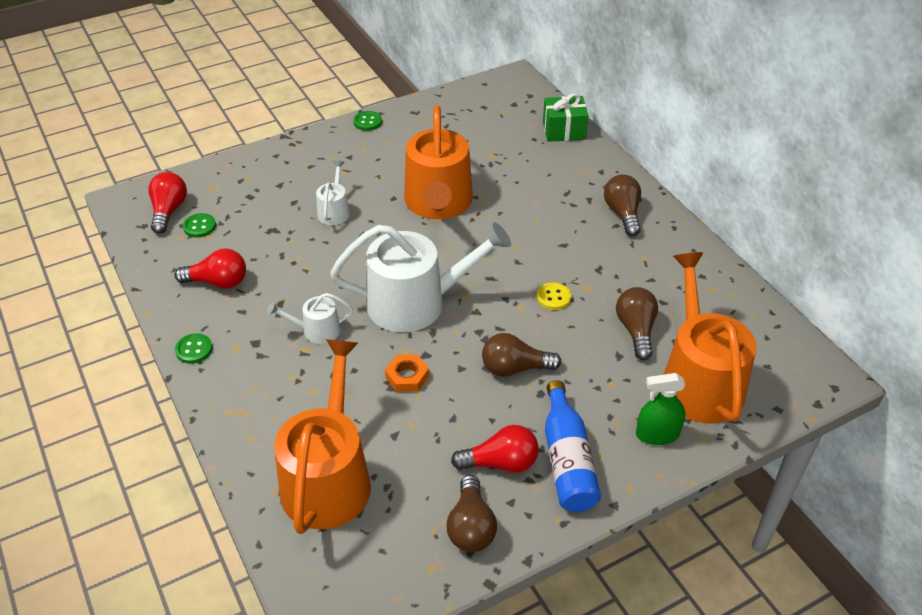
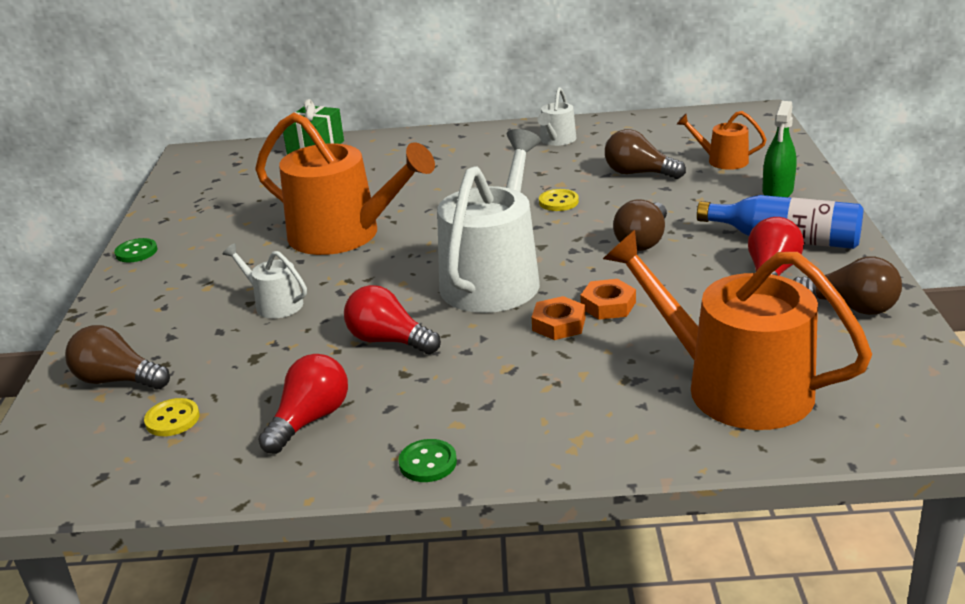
camera: 60 degrees left, 15 degrees down
red light bulb [148,172,187,234] -> red light bulb moved to [344,285,441,354]
green button [183,213,216,238] -> yellow button [144,398,200,436]
white watering can [267,293,353,344] -> white watering can moved to [538,87,576,146]
brown light bulb [604,175,641,236] -> brown light bulb moved to [65,325,170,389]
orange watering can [663,252,756,424] -> orange watering can [677,111,767,170], size x0.47
none -> orange nut [532,296,585,340]

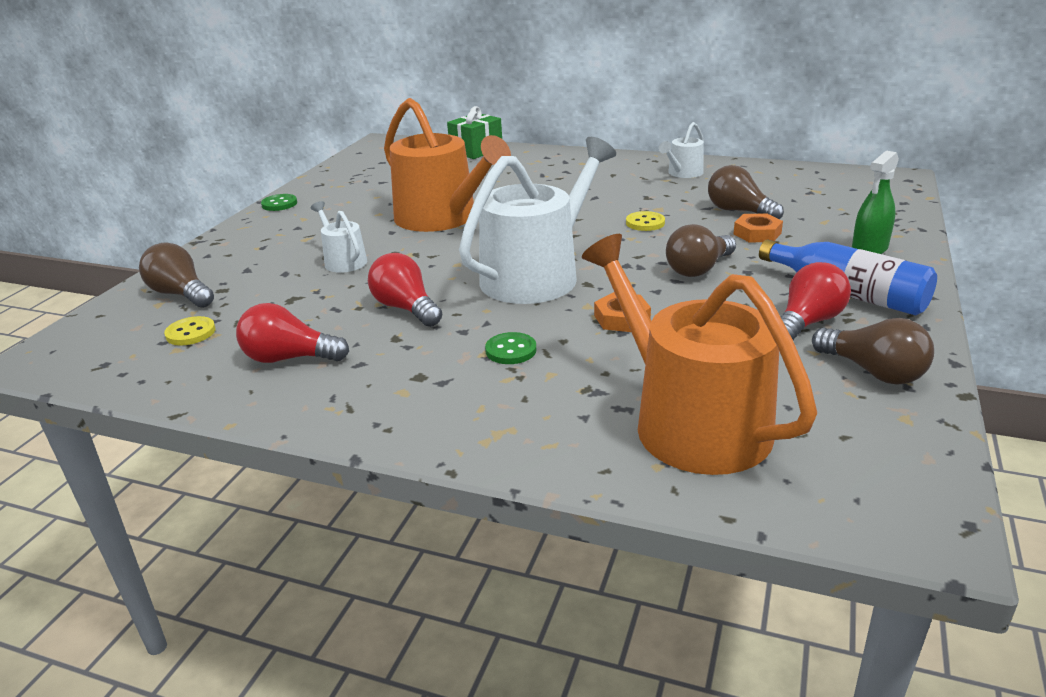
camera: 20 degrees right, 0 degrees up
red light bulb [258,354,348,454] -> red light bulb turned 135 degrees counterclockwise [236,303,349,363]
green button [399,439,457,482] -> green button moved to [485,332,536,364]
orange nut [532,296,585,340] -> orange nut moved to [733,213,783,242]
orange watering can [677,111,767,170] -> none

